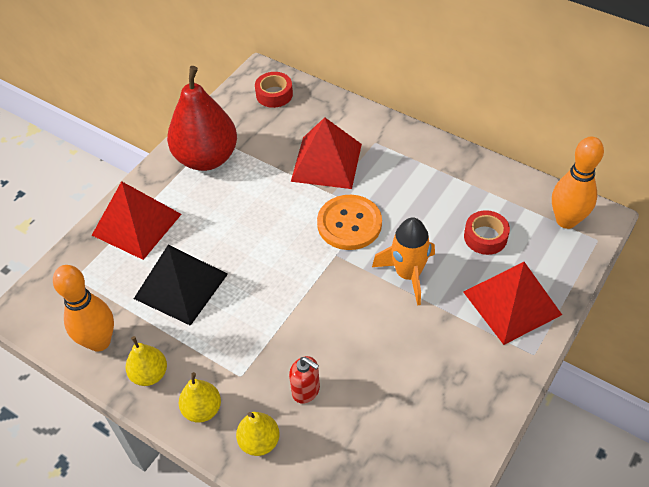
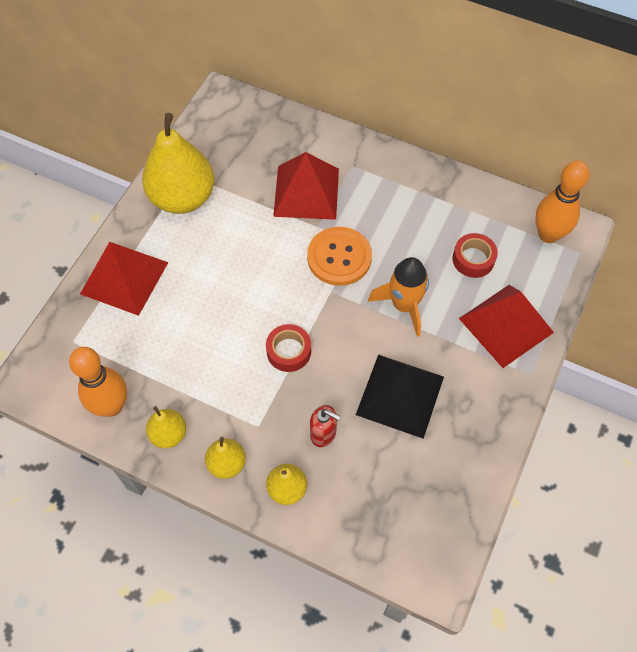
camera: 10 degrees left, 10 degrees up
black pyramid [134,245,228,326] -> black pyramid moved to [356,355,444,439]
red pear [167,66,237,171] -> yellow pear [142,113,214,214]
red tape [255,72,293,108] -> red tape moved to [266,324,311,372]

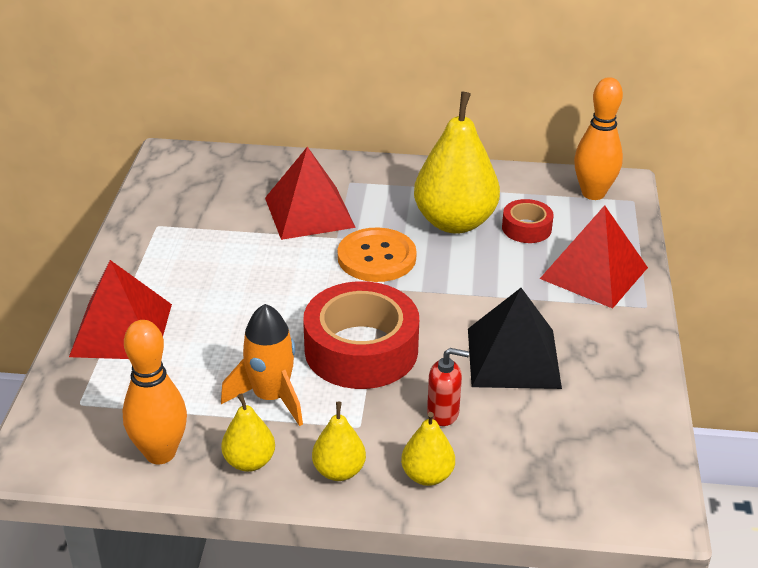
camera: 20 degrees left, 25 degrees down
yellow pear [142,113,214,214] -> yellow pear moved to [414,91,500,234]
red tape [266,324,311,372] -> red tape [303,281,419,389], size x2.00
orange rocket [368,257,429,337] -> orange rocket moved to [221,304,303,426]

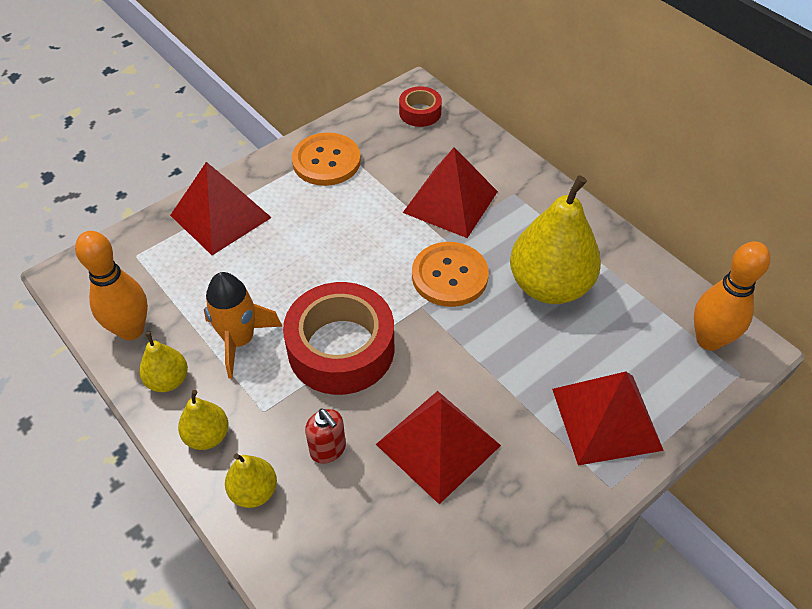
camera: 45 degrees right, 15 degrees up
black pyramid [468,288,562,389] -> red pyramid [376,391,501,504]
red tape [502,199,554,243] -> red tape moved to [399,86,442,127]
none -> orange button [292,133,361,186]

